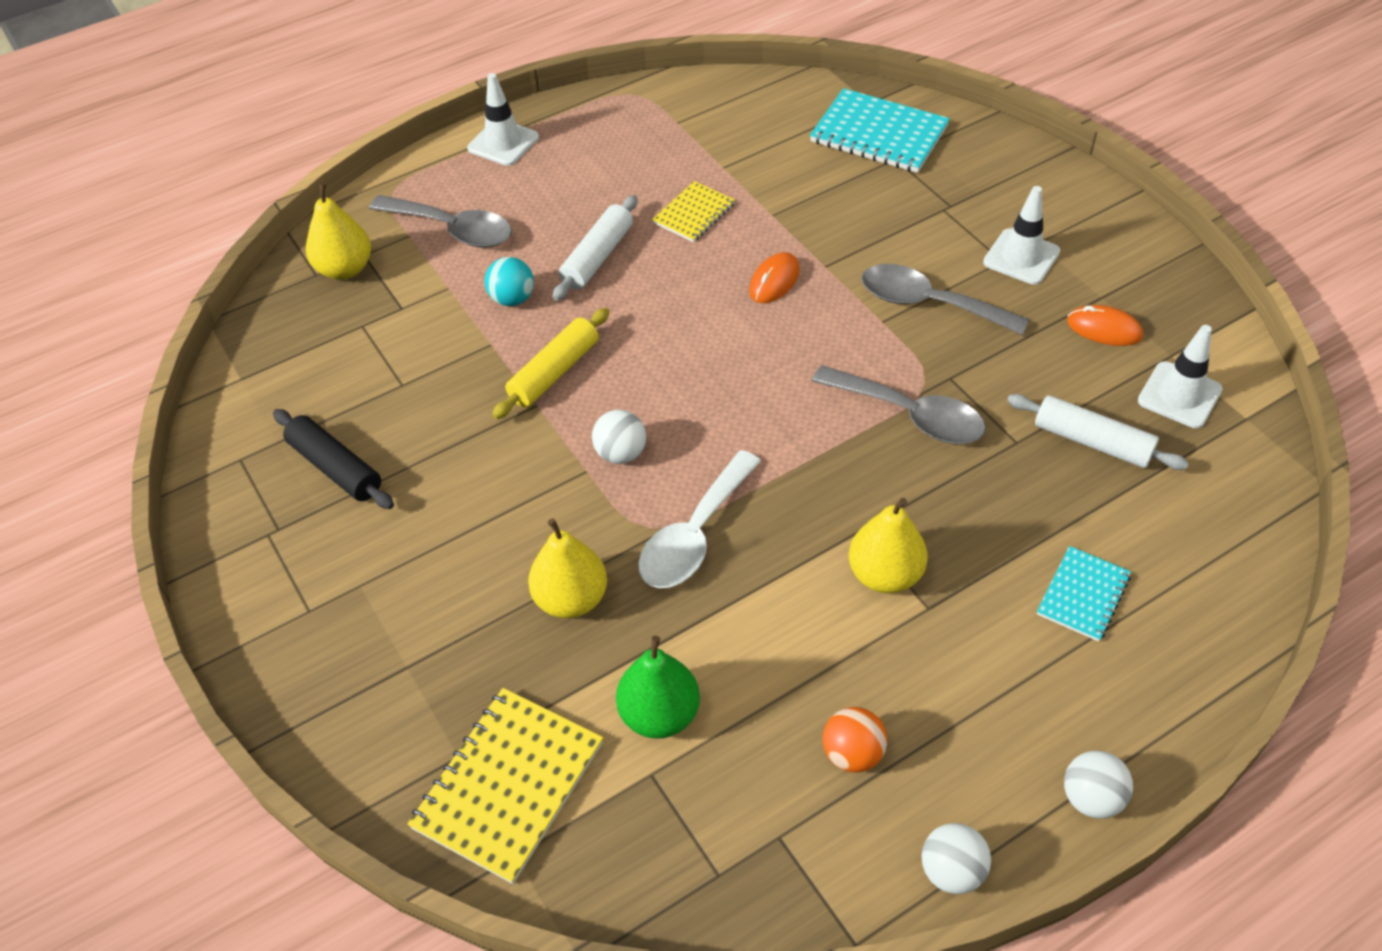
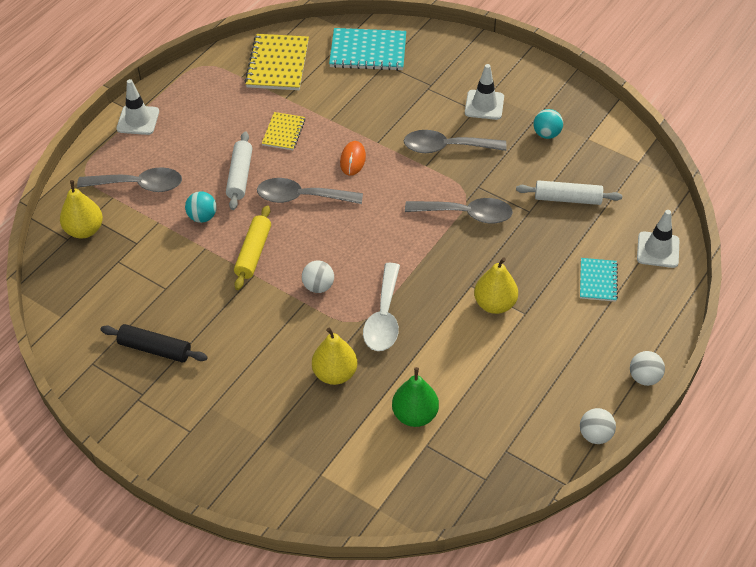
camera: 25 degrees left, 0 degrees up
yellow notebook [407,688,603,884] -> yellow notebook moved to [245,34,309,90]
orange ball [823,707,887,773] -> none
orange mouse [1067,305,1143,346] -> turquoise ball [534,109,563,139]
white traffic cone [1138,325,1223,428] -> white traffic cone moved to [637,210,679,268]
none -> grey spoon [257,178,363,204]

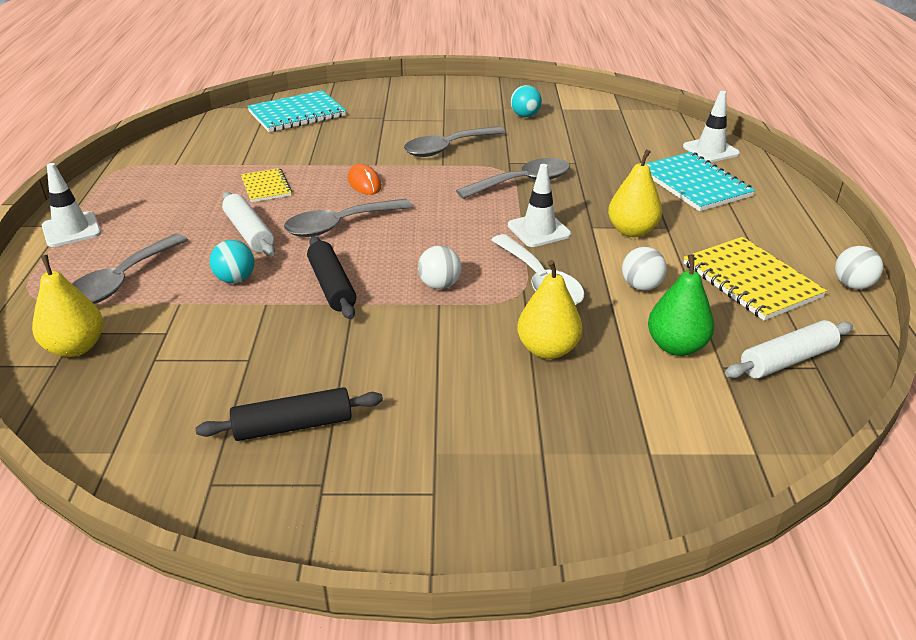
camera: 35 degrees left, 15 degrees down
grey spoon [77,167,182,192] -> grey spoon turned 150 degrees clockwise [72,234,188,304]
yellow rolling pin [234,205,271,290] -> black rolling pin [307,236,356,319]
yellow notebook [245,34,309,90] -> yellow notebook moved to [684,237,827,320]
white traffic cone [465,64,504,120] -> white traffic cone moved to [508,164,571,247]
white rolling pin [516,180,622,205] -> white rolling pin moved to [725,320,853,379]
turquoise notebook [580,258,618,302] -> turquoise notebook [645,152,755,211], size x1.72
white ball [630,351,665,386] -> white ball moved to [622,247,667,291]

